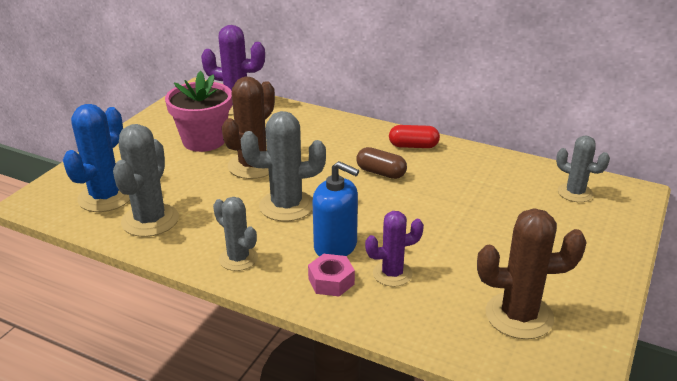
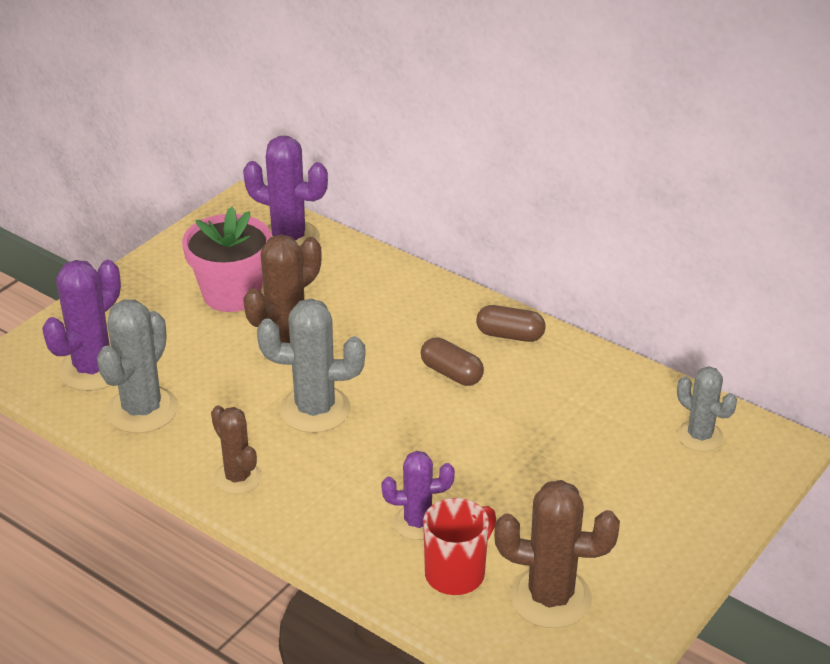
camera: 10 degrees right, 5 degrees up
blue cactus [63,104,130,212] -> purple cactus [42,260,121,391]
grey cactus [213,197,258,271] -> brown cactus [211,406,262,494]
pink nut [308,254,355,297] -> none
blue soap dispenser [312,161,359,257] -> none
red capsule [389,125,440,148] -> brown capsule [476,305,546,342]
none -> red mug [423,498,496,595]

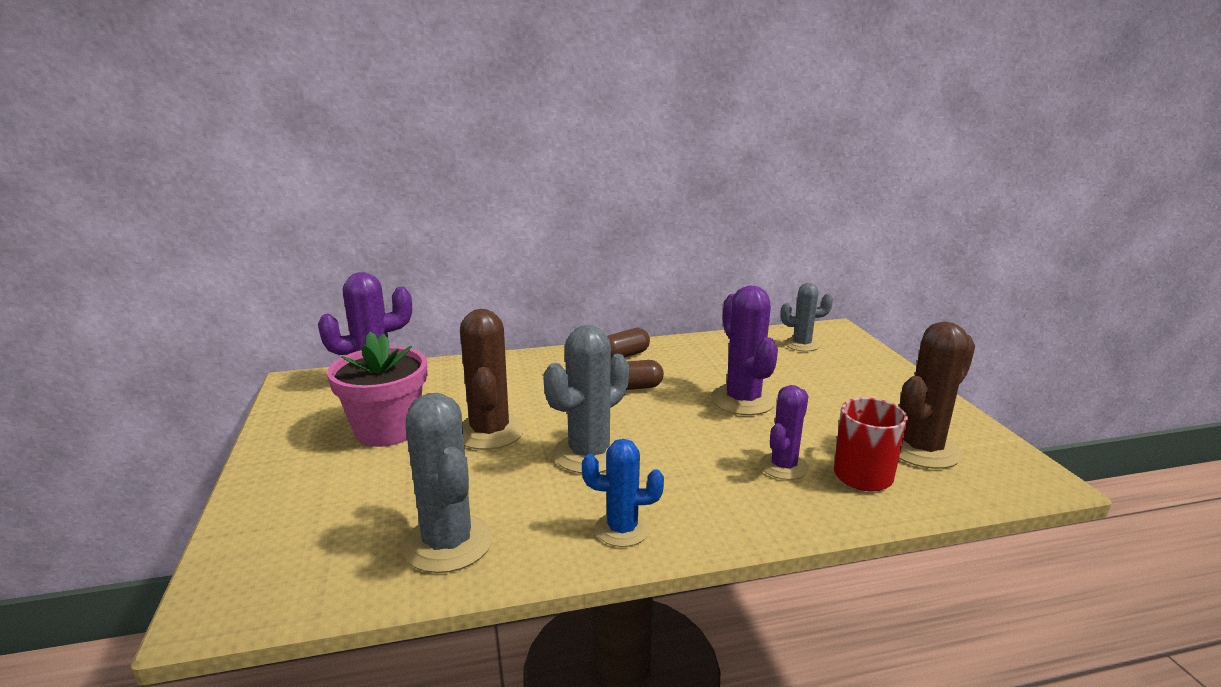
camera: 50 degrees left, 15 degrees down
purple cactus [42,260,121,391] -> purple cactus moved to [711,286,778,415]
brown cactus [211,406,262,494] -> blue cactus [582,439,664,547]

